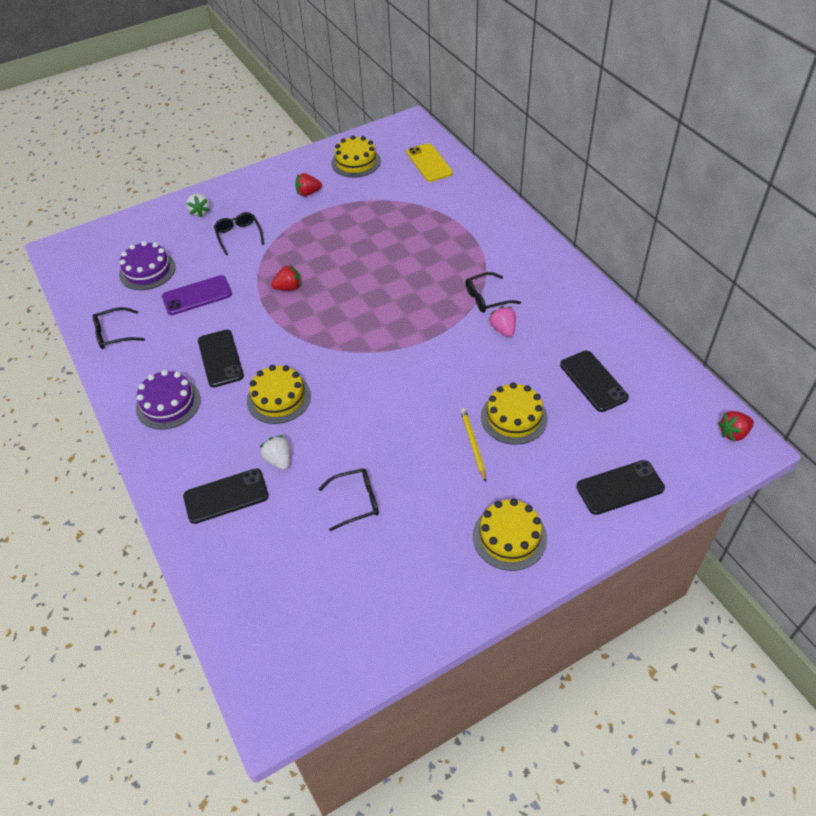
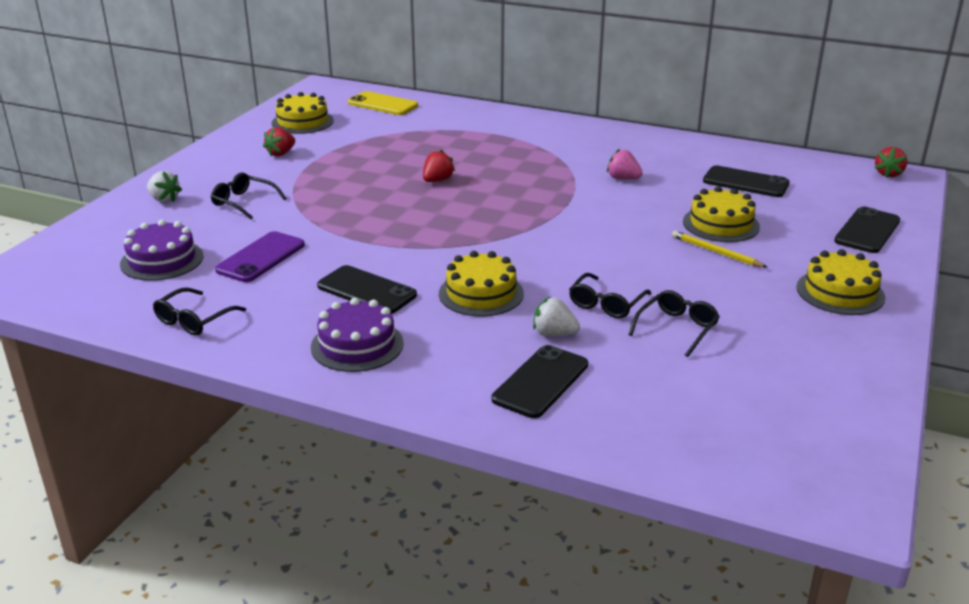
camera: 40 degrees left, 20 degrees down
red strawberry [271,265,301,291] -> red strawberry moved to [423,149,455,182]
black glasses [466,272,521,312] -> black glasses moved to [569,273,652,318]

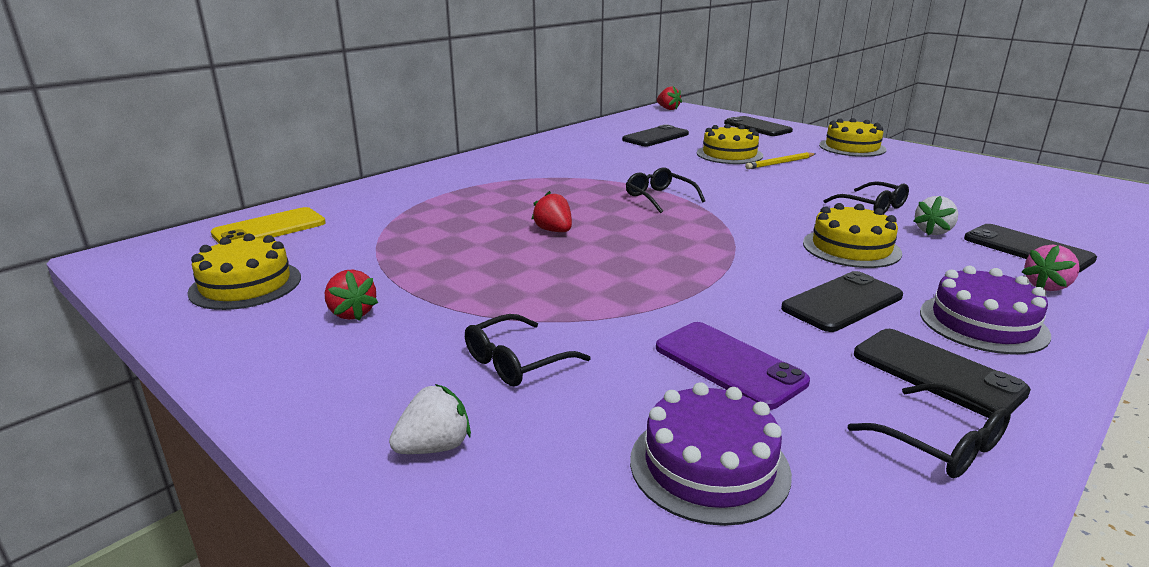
camera: 70 degrees left, 5 degrees down
pink strawberry [607,149,643,179] -> pink strawberry moved to [1022,245,1080,291]
black glasses [628,290,720,357] -> black glasses moved to [626,168,705,213]
none -> black phone [854,329,1031,418]

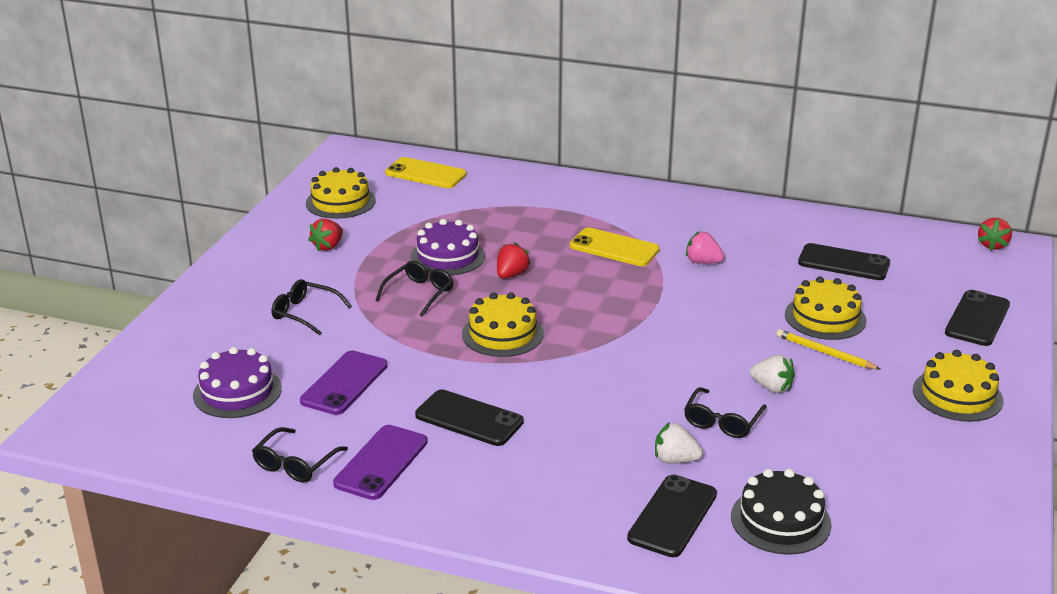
camera: 65 degrees right, 5 degrees up
white strawberry [389,384,471,454] -> white strawberry moved to [750,355,795,393]
black glasses [626,168,705,213] -> black glasses moved to [375,261,454,316]
yellow cake [803,203,902,268] -> yellow cake moved to [462,292,544,357]
black phone [854,329,1031,418] -> purple phone [333,425,427,500]
purple cake [920,266,1051,354] -> purple cake moved to [411,219,485,276]
pink strawberry [1022,245,1080,291] -> pink strawberry moved to [686,231,725,264]
none -> yellow phone [570,227,660,266]
none -> black cake [731,469,831,555]

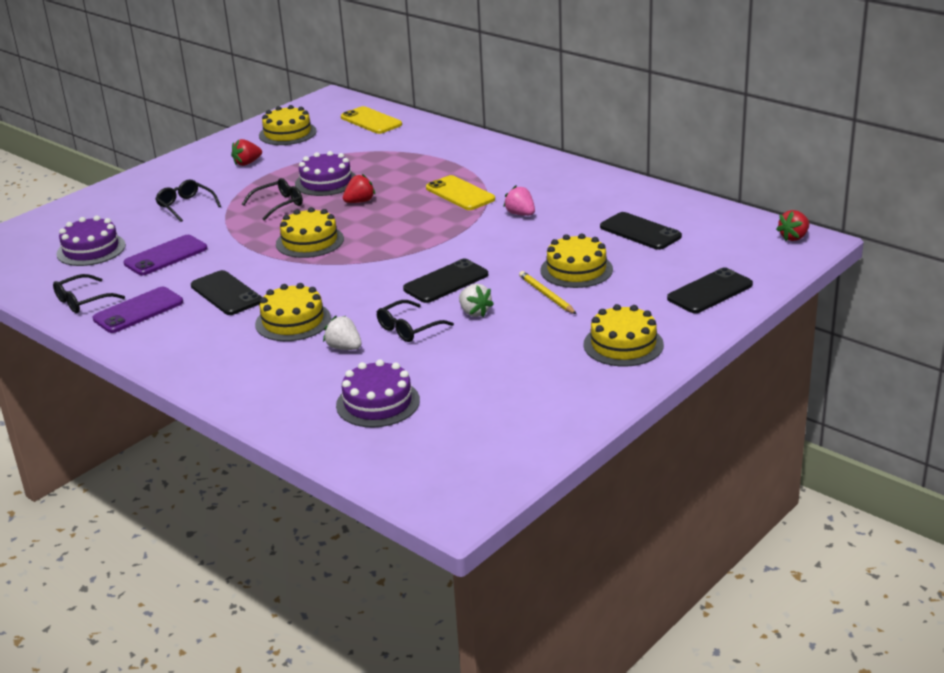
camera: 25 degrees right, 0 degrees up
black phone [627,474,717,557] -> black phone moved to [403,258,488,303]
black cake [731,469,831,555] -> purple cake [336,359,420,428]
none -> yellow cake [255,283,331,341]

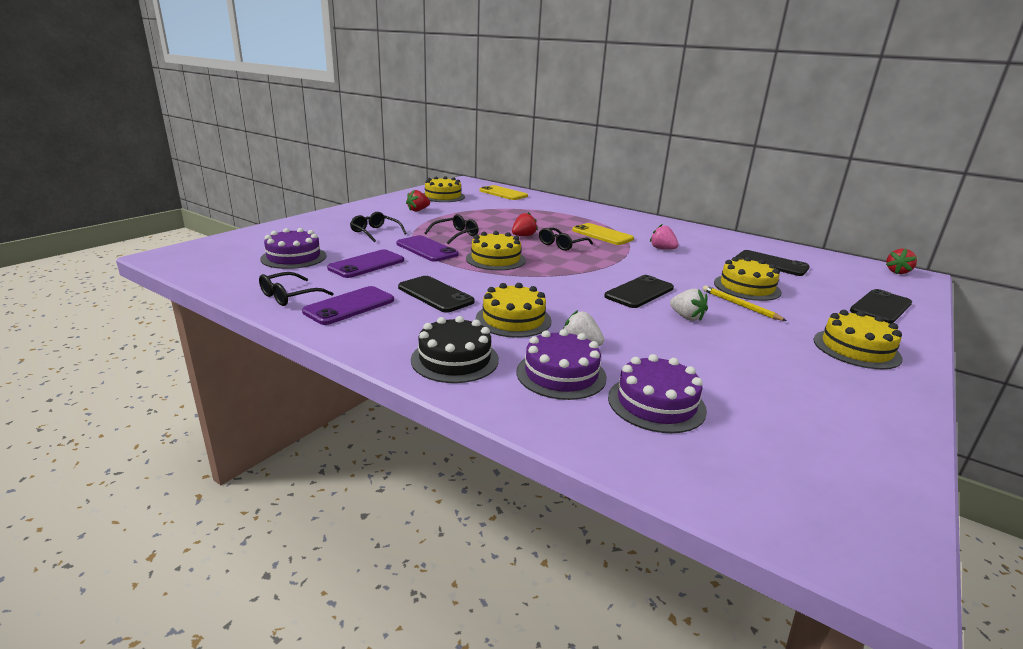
camera: 10 degrees left, 5 degrees down
purple cake [295,151,356,196] -> purple cake moved to [517,329,607,400]
black glasses [377,300,454,342] -> black glasses moved to [539,228,593,251]
none -> purple phone [396,235,459,262]
none -> black cake [411,316,499,383]

